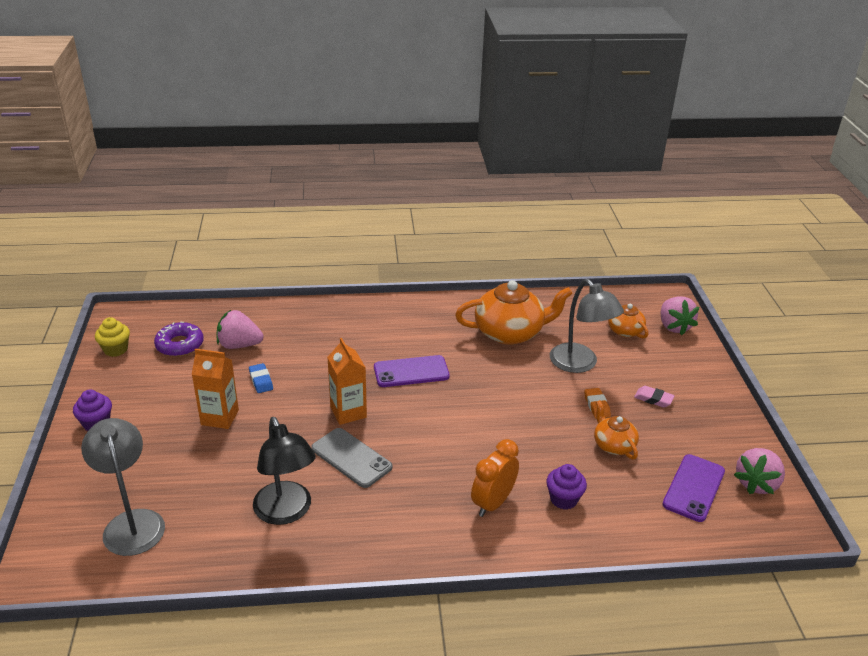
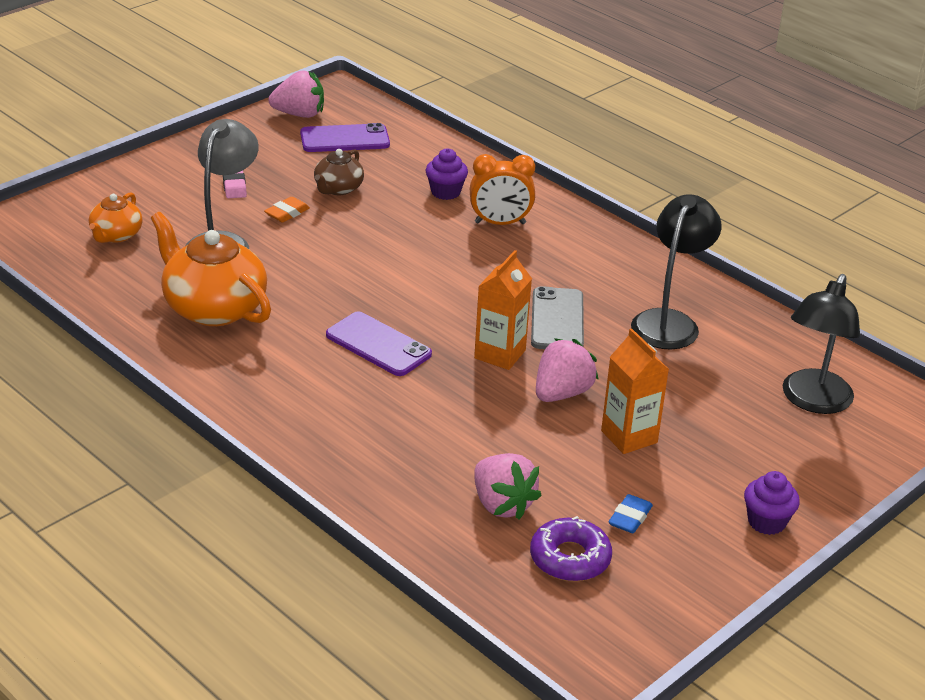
camera: 130 degrees left, 0 degrees up
grey lamp [81,418,165,556] -> black lamp [783,274,860,414]
yellow cupcake [95,317,130,357] -> none
blue eraser [249,363,273,393] -> blue eraser moved to [609,494,653,533]
orange teapot [594,400,639,459] -> brown teapot [314,149,364,195]
pink strawberry [661,296,699,335] -> pink strawberry moved to [536,338,599,402]

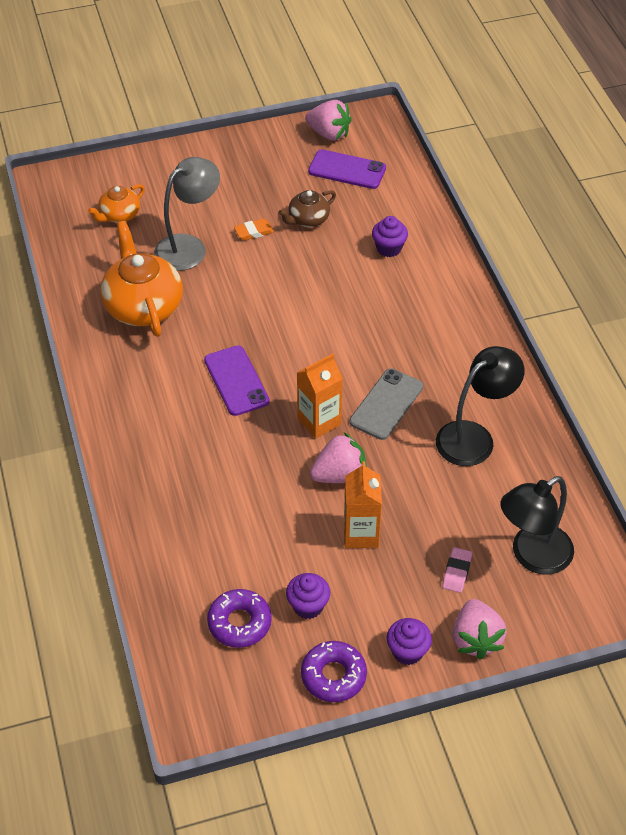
camera: 30 degrees right, 15 degrees up
pink eraser [223,171,247,198] -> pink eraser moved to [442,547,472,593]
orange clock [470,154,535,225] -> none
pink strawberry [474,453,542,520] -> pink strawberry moved to [453,599,507,660]
blue eraser [609,494,653,533] -> purple cupcake [286,573,330,619]
none -> purple donut [301,641,367,702]

